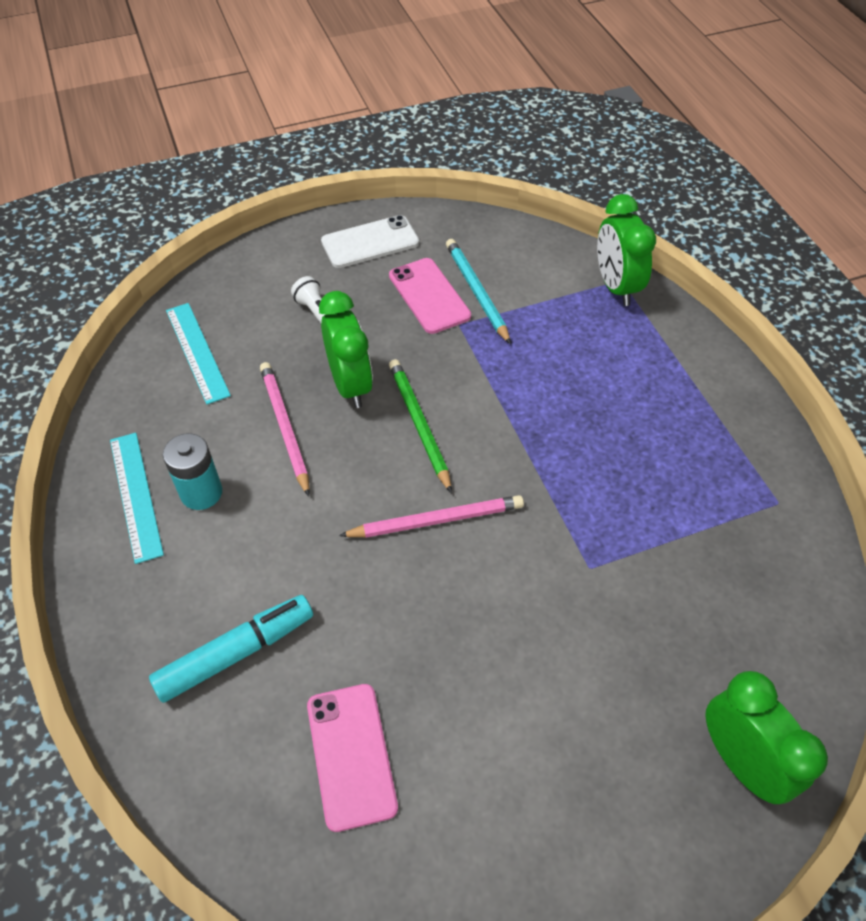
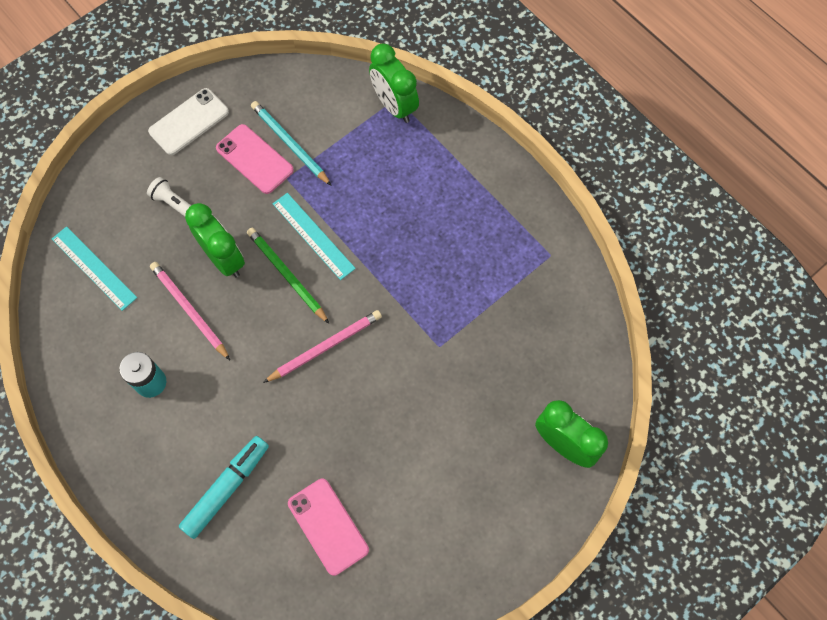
camera: 20 degrees left, 15 degrees up
turquoise ruler [110,433,164,564] -> turquoise ruler moved to [273,193,356,280]

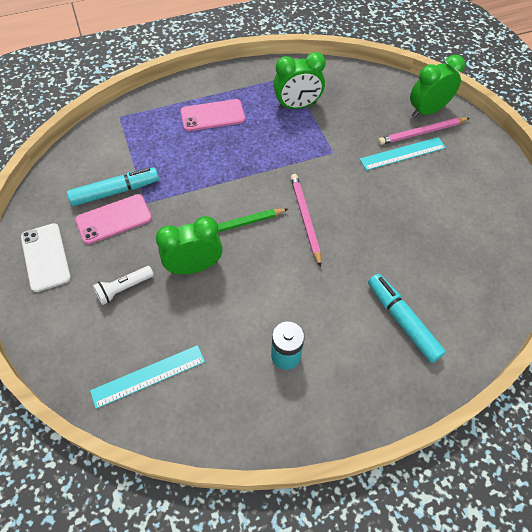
camera: 70 degrees left, 10 degrees down
pink pencil [150,262,230,360] -> pink pencil moved to [378,118,469,145]
turquoise pencil [251,101,332,186] -> turquoise marker [67,167,159,206]
turquoise ruler [273,193,356,280] -> turquoise ruler moved to [360,137,446,170]
pink phone [288,479,369,576] -> pink phone moved to [180,99,245,131]
green clock [369,44,419,123] -> green clock moved to [273,52,326,109]

